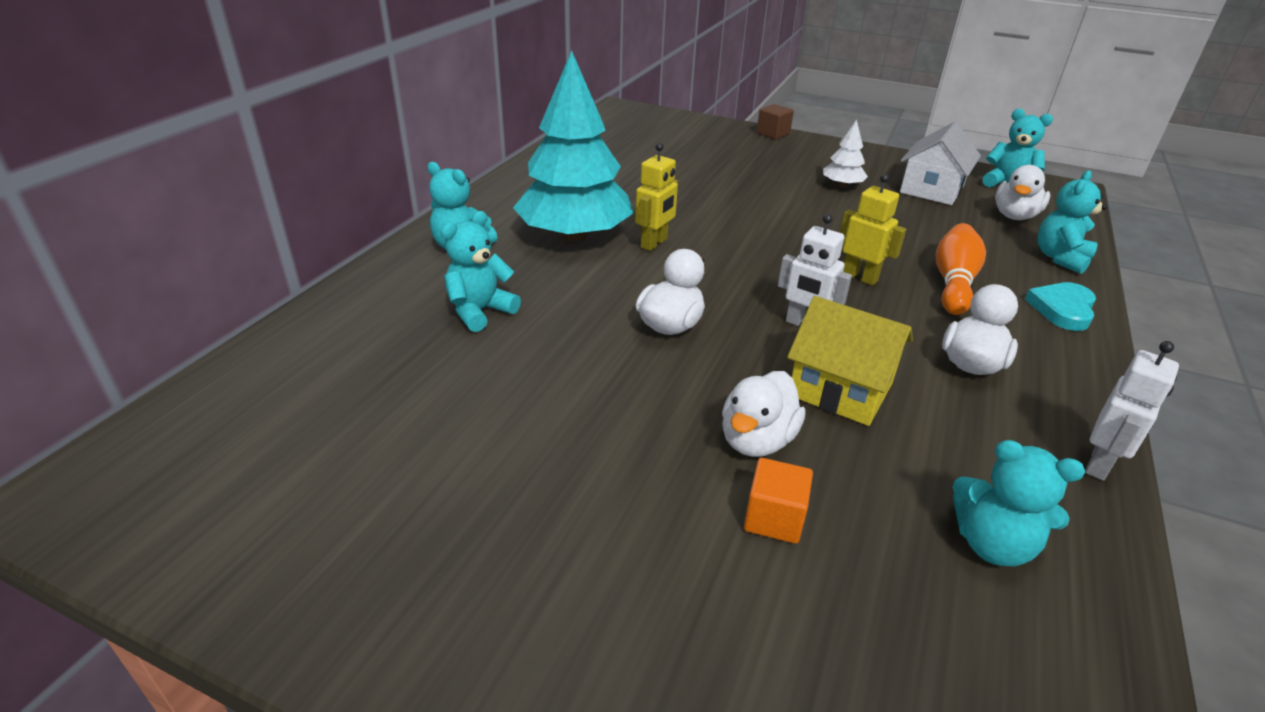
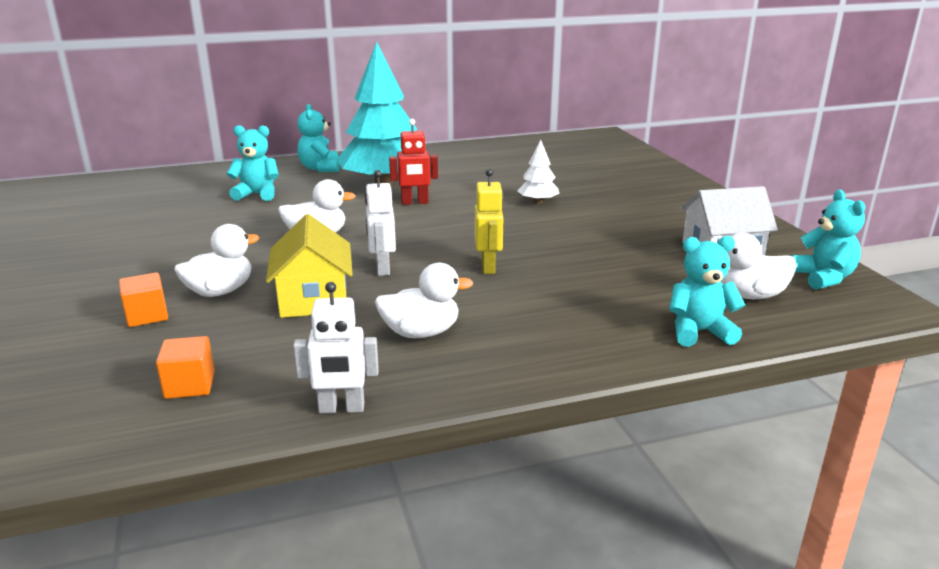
camera: 50 degrees right, 10 degrees down
yellow robot [635,143,678,251] -> red robot [389,119,438,205]
white duck [722,371,806,457] -> white duck turned 150 degrees clockwise [174,224,259,297]
brown cube [757,104,794,140] -> none
white tree [823,120,868,188] -> white tree moved to [517,140,559,204]
orange bowling pin [936,223,986,315] -> none
turquoise teddy bear [953,440,1085,566] -> orange cube [156,336,215,399]
turquoise heart [1025,282,1096,331] -> none

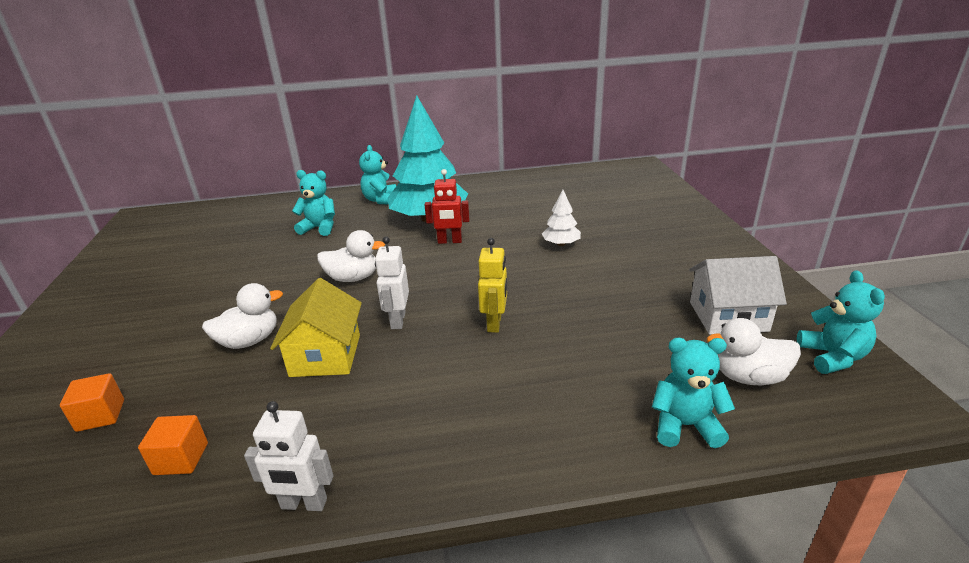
camera: 10 degrees right, 5 degrees up
orange cube [119,272,168,327] -> orange cube moved to [60,373,124,432]
white duck [375,263,473,338] -> none

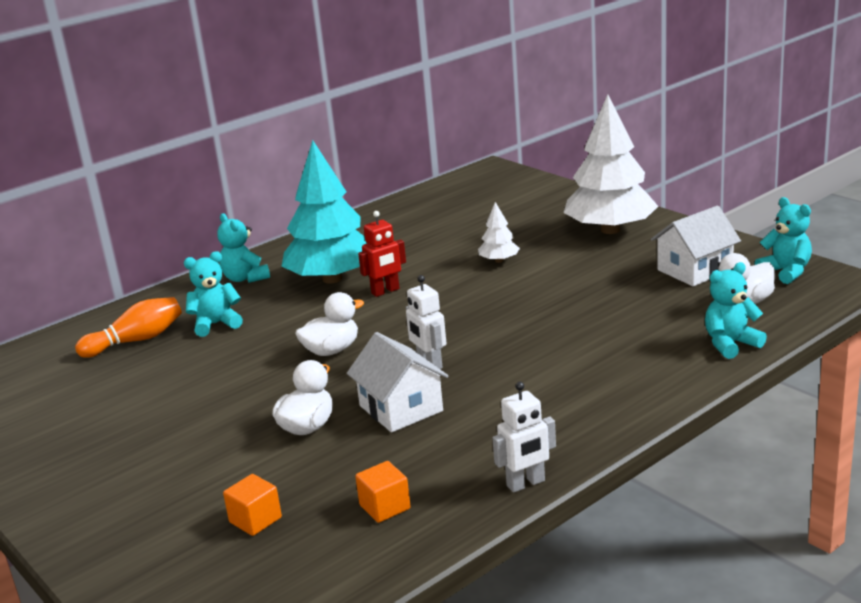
camera: 30 degrees left, 5 degrees down
yellow house [270,278,362,377] -> white house [347,332,448,433]
yellow robot [478,238,507,333] -> none
none -> orange bowling pin [75,297,182,358]
none -> white tree [564,94,658,234]

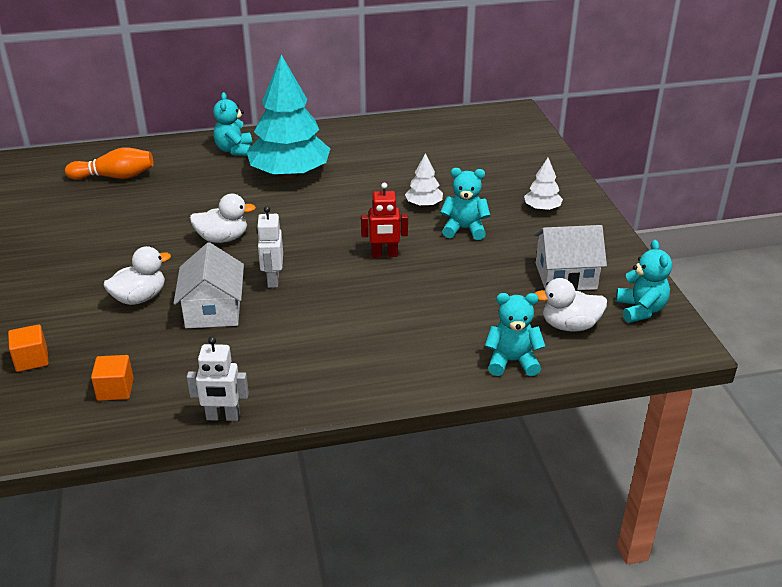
camera: 25 degrees right, 10 degrees up
turquoise teddy bear [184,251,243,337] -> turquoise teddy bear moved to [440,168,490,240]
red robot [358,211,406,297] -> red robot moved to [361,183,408,258]
white tree [564,94,658,234] -> white tree [524,158,563,211], size x0.44

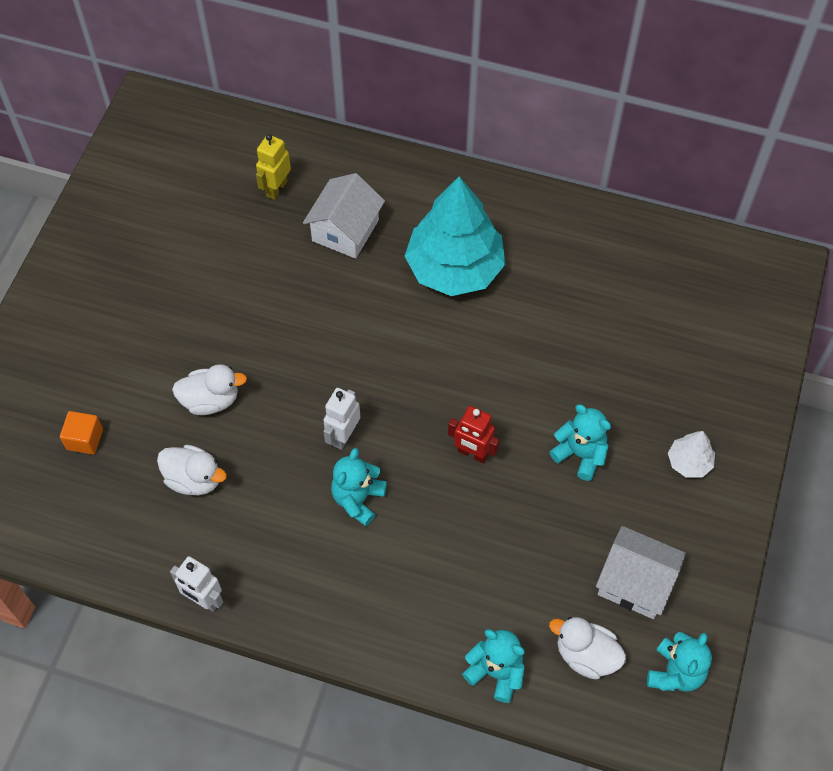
camera: 30 degrees right, 25 degrees up
orange bowling pin [65,147,154,180] -> yellow robot [256,134,291,200]
orange cube [91,355,134,401] -> none
white house [174,242,244,328] -> white house moved to [303,173,385,259]
white duck [190,194,256,243] -> white duck moved to [157,445,227,495]
turquoise teddy bear [213,92,252,156] -> turquoise teddy bear moved to [331,448,387,526]
white tree [405,153,443,207] -> none

